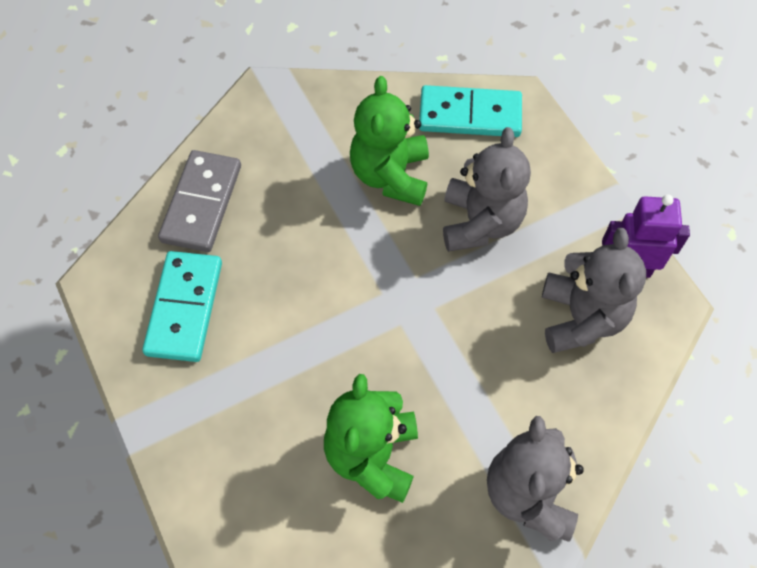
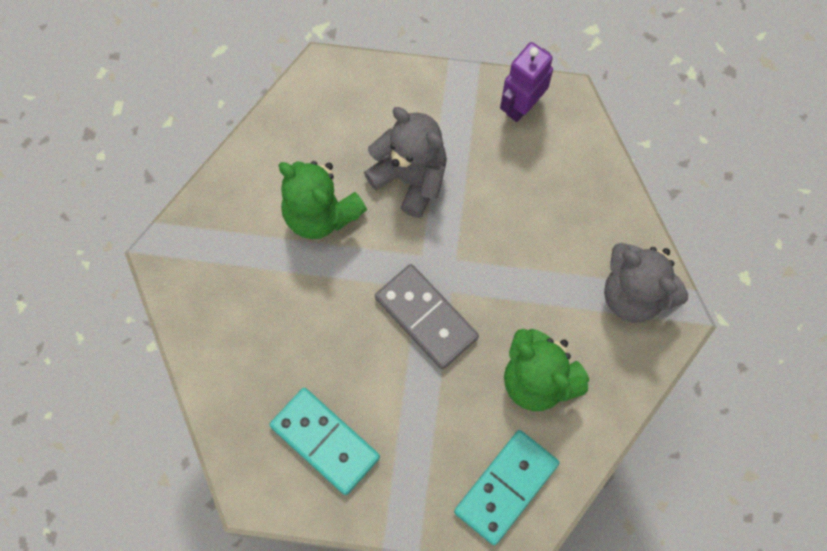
camera: 55 degrees left, 10 degrees up
grey domino [158,150,241,252] -> grey domino moved to [375,264,479,369]
turquoise domino [419,85,522,137] -> turquoise domino moved to [454,430,559,545]
grey teddy bear [542,228,646,353] -> none

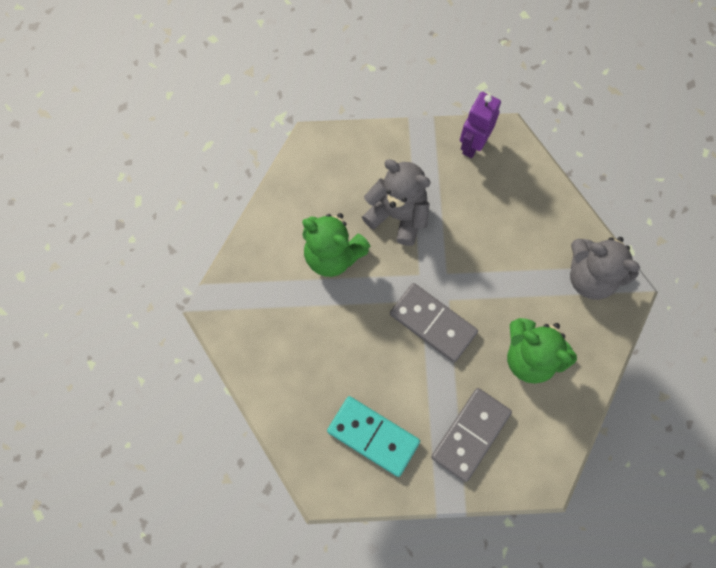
camera: 10 degrees left, 0 degrees up
turquoise domino [454,430,559,545] -> none
none -> grey domino [431,388,512,482]

